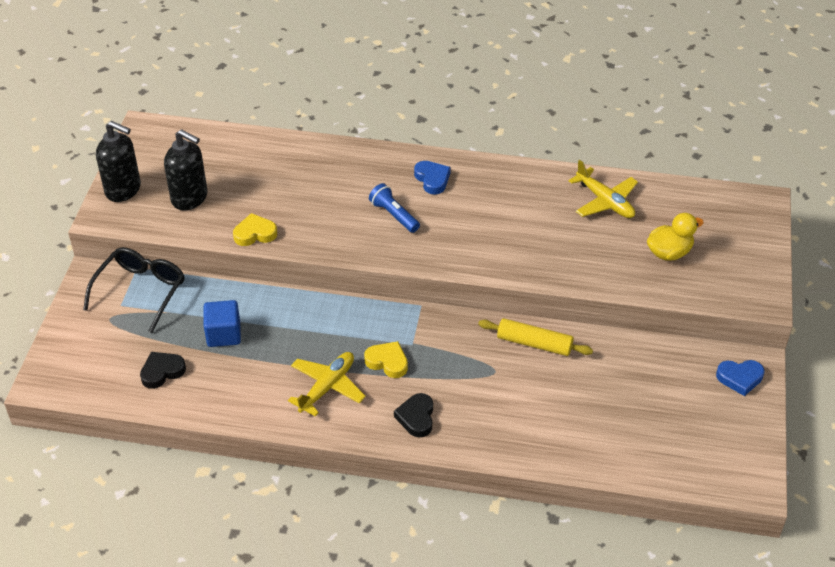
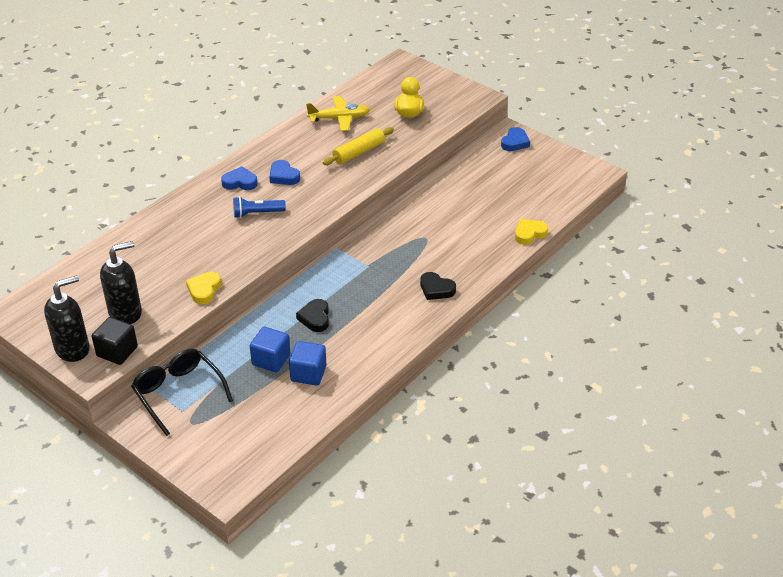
camera: 60 degrees left, 5 degrees down
black heart [140,352,186,389] -> black heart moved to [296,299,329,332]
yellow plane [288,352,366,416] -> none
yellow heart [364,341,408,378] -> yellow heart moved to [515,219,548,245]
yellow rolling pin [478,318,593,356] -> yellow rolling pin moved to [323,127,394,165]
none -> black cube [92,317,138,365]
none -> blue heart [269,160,300,185]
none -> blue cube [289,341,327,386]

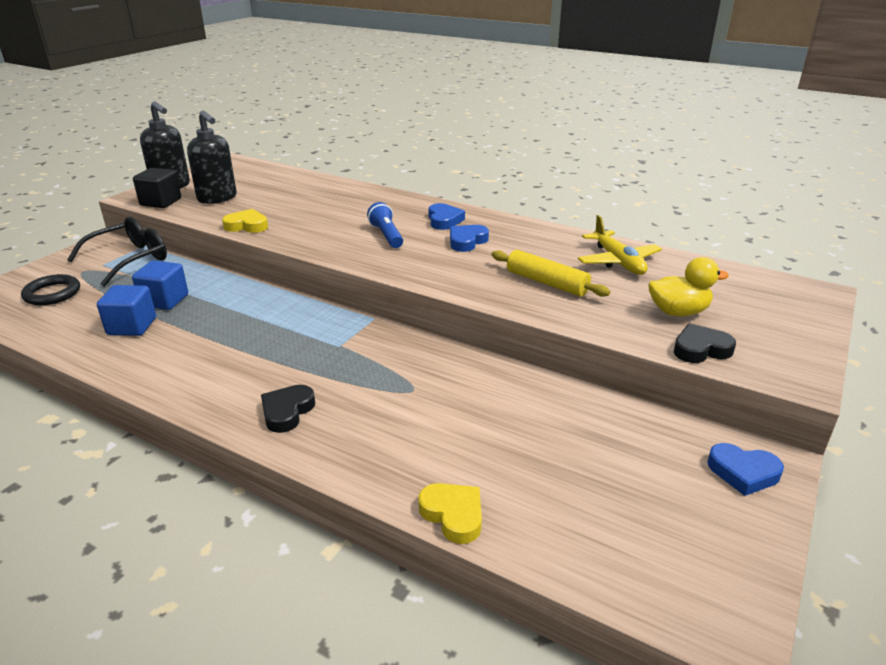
camera: 80 degrees right, 10 degrees down
black heart [296,299,329,332] -> black heart moved to [674,324,736,363]
none -> black ring [21,274,80,305]

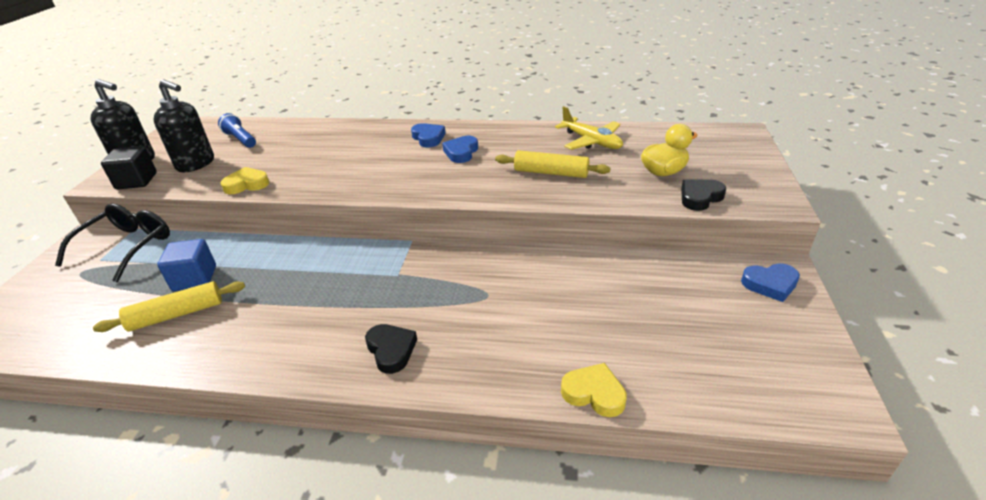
camera: 20 degrees left, 5 degrees up
black ring [21,274,80,305] -> none
blue cube [97,285,156,336] -> yellow rolling pin [93,281,245,332]
black heart [261,385,315,433] -> black heart turned 150 degrees clockwise [365,324,417,374]
blue flashlight [367,202,403,248] -> blue flashlight moved to [218,113,256,148]

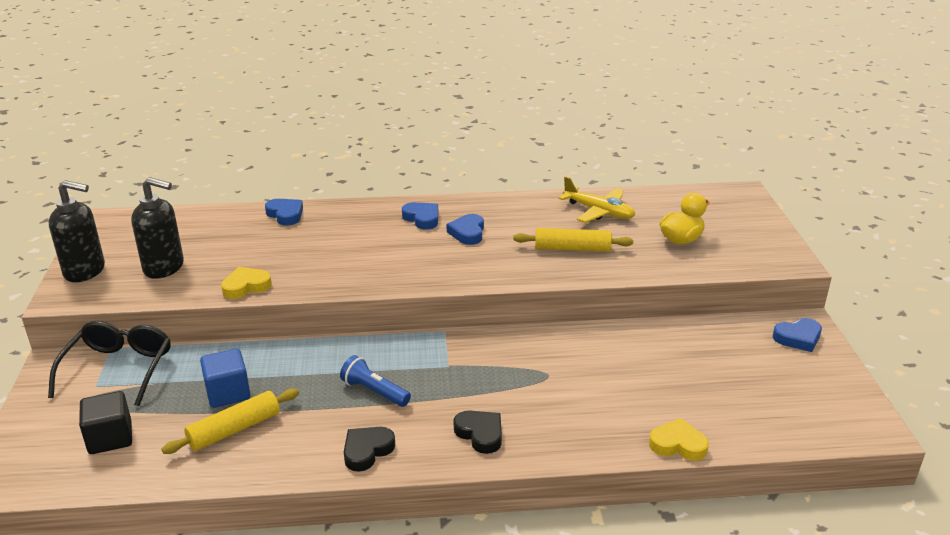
camera: 15 degrees left, 5 degrees down
black cube [101,146,157,189] -> black cube moved to [79,391,132,454]
blue flashlight [218,113,256,148] -> blue flashlight moved to [340,355,411,407]
black heart [681,180,726,211] -> black heart moved to [344,427,395,472]
none -> blue heart [265,199,303,226]

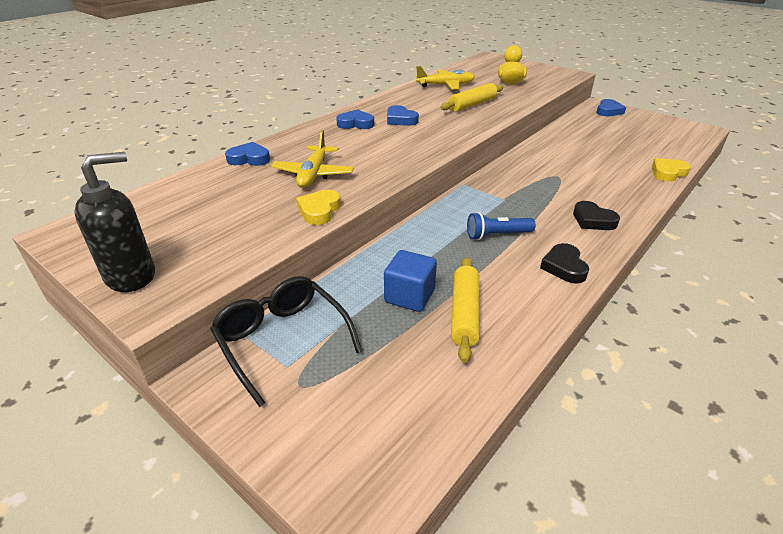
camera: 45 degrees left, 5 degrees up
black cube [79,391,132,454] -> none
black soap dispenser [131,177,184,279] -> none
black heart [454,410,502,454] -> black heart turned 135 degrees counterclockwise [573,201,620,230]
none -> yellow plane [271,130,354,188]

